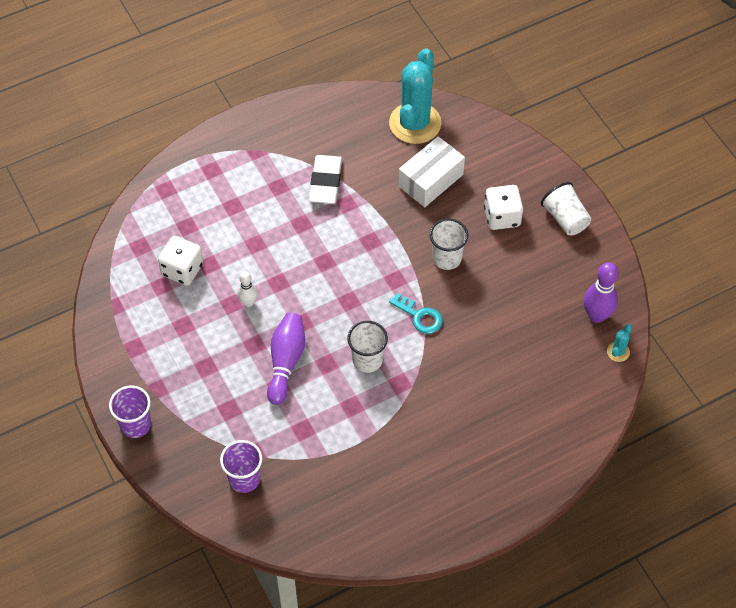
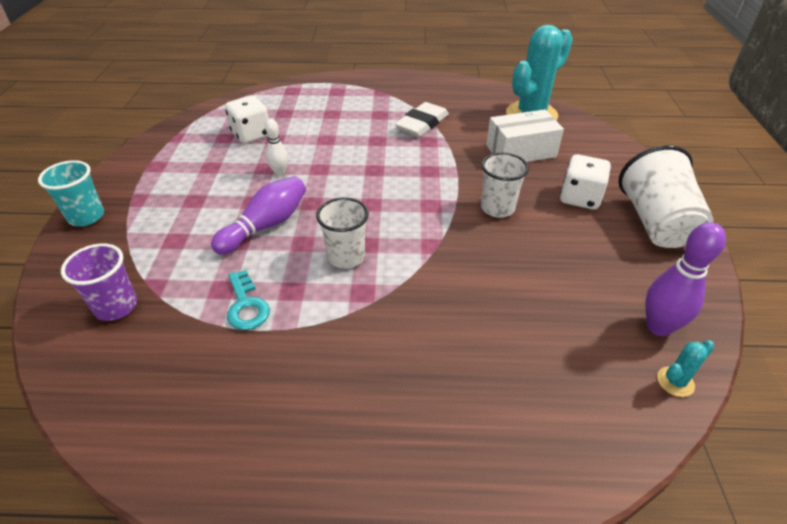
camera: 30 degrees right, 15 degrees down
purple cup [109,385,151,438] -> turquoise cup [38,160,104,226]
turquoise key [389,293,443,334] -> turquoise key moved to [227,270,270,330]
white cup [541,182,591,235] -> white cup [618,145,713,248], size x1.53

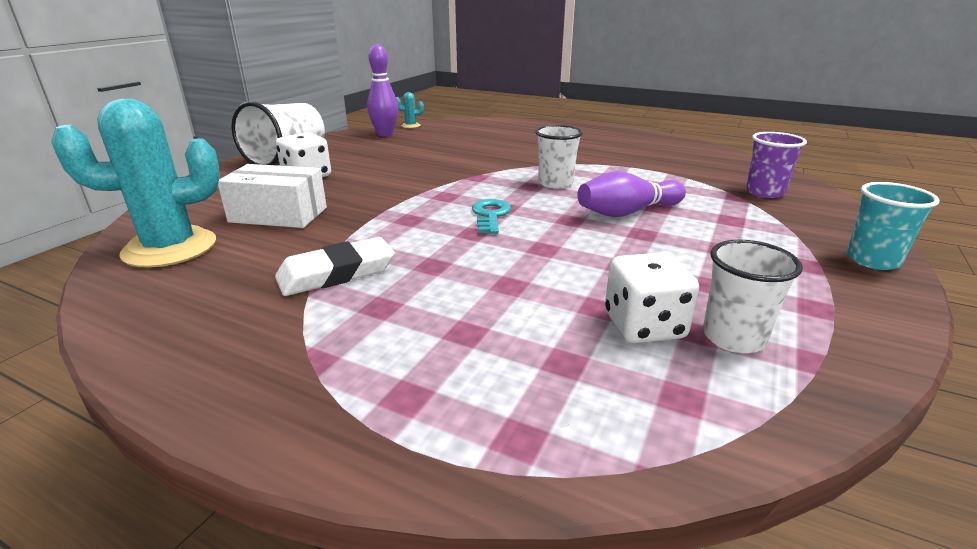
camera: 155 degrees left, 15 degrees down
turquoise key [227,270,270,330] -> turquoise key moved to [472,199,511,234]
white bowling pin [265,119,288,176] -> none
white cup [481,153,529,218] -> white cup moved to [703,240,803,353]

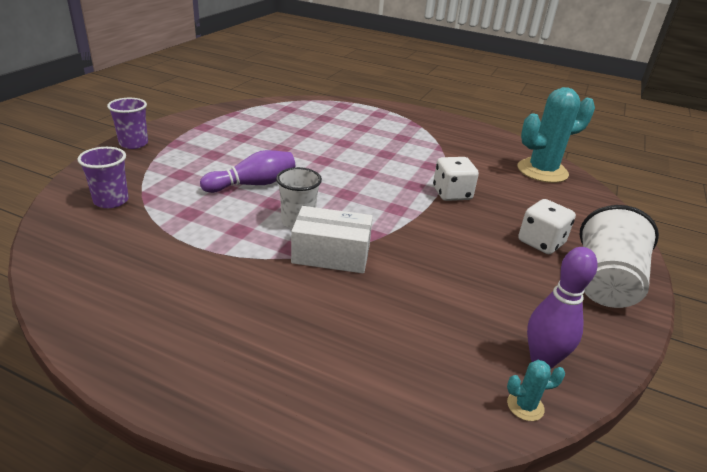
camera: 175 degrees right, 5 degrees up
white box [218,164,327,228] -> white box moved to [291,206,373,273]
white eraser [275,237,395,296] -> none
turquoise key [472,199,511,234] -> none
white dice [605,252,699,343] -> white dice moved to [433,157,479,201]
white cup [703,240,803,353] -> none
turquoise cup [847,182,940,270] -> purple cup [107,98,148,149]

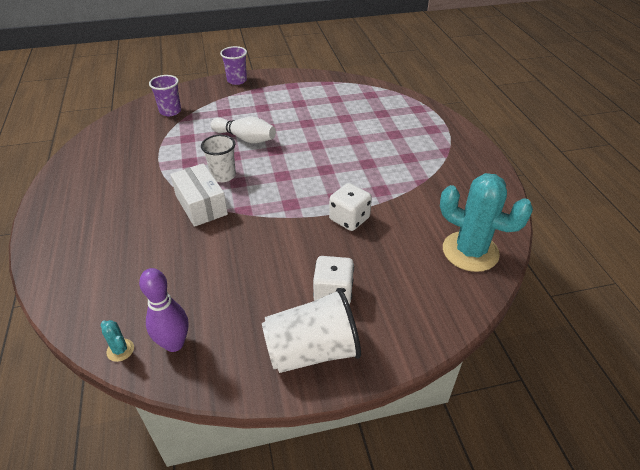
camera: 55 degrees right, 10 degrees up
purple bowling pin [200,150,295,193] -> white bowling pin [210,117,276,144]

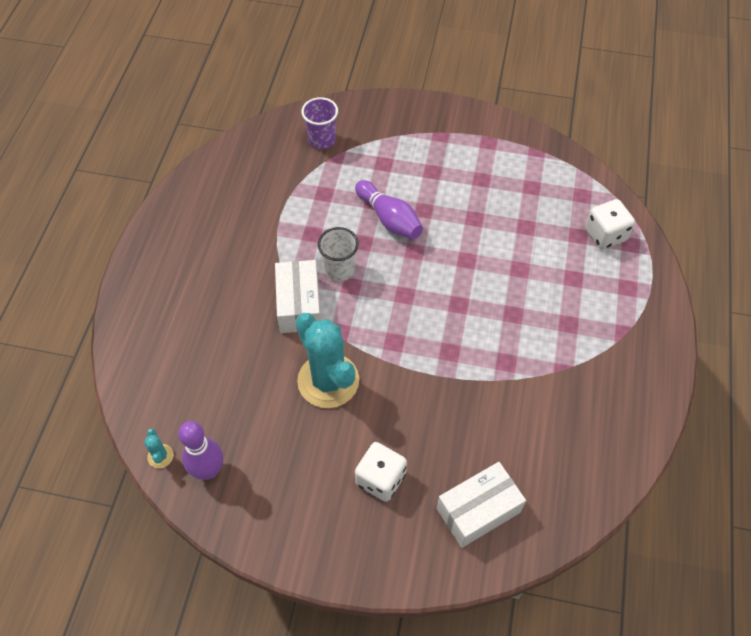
camera: 25 degrees right, 15 degrees up
white bowling pin [210,117,276,144] -> purple bowling pin [355,180,423,239]
purple cup [220,46,247,85] -> none
white cup [262,288,361,373] -> none
white dice [329,183,372,231] -> white dice moved to [585,199,635,250]
turquoise cactus [440,173,533,272] -> turquoise cactus moved to [296,313,359,408]
none -> white box [437,462,526,548]

